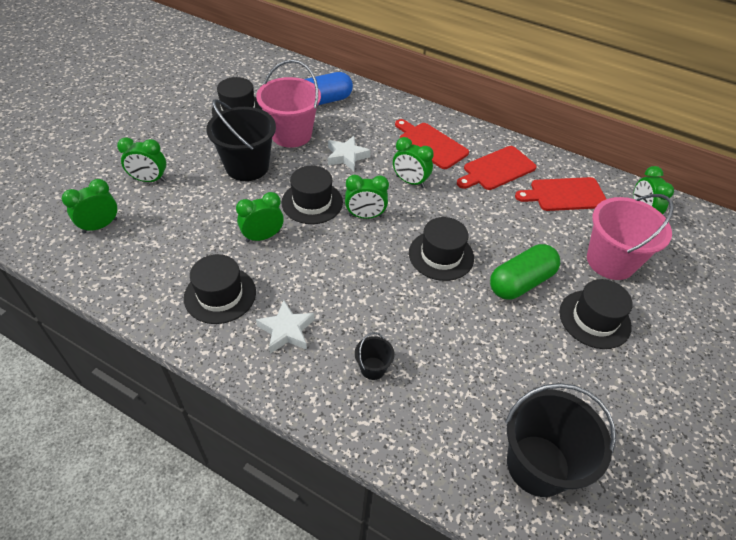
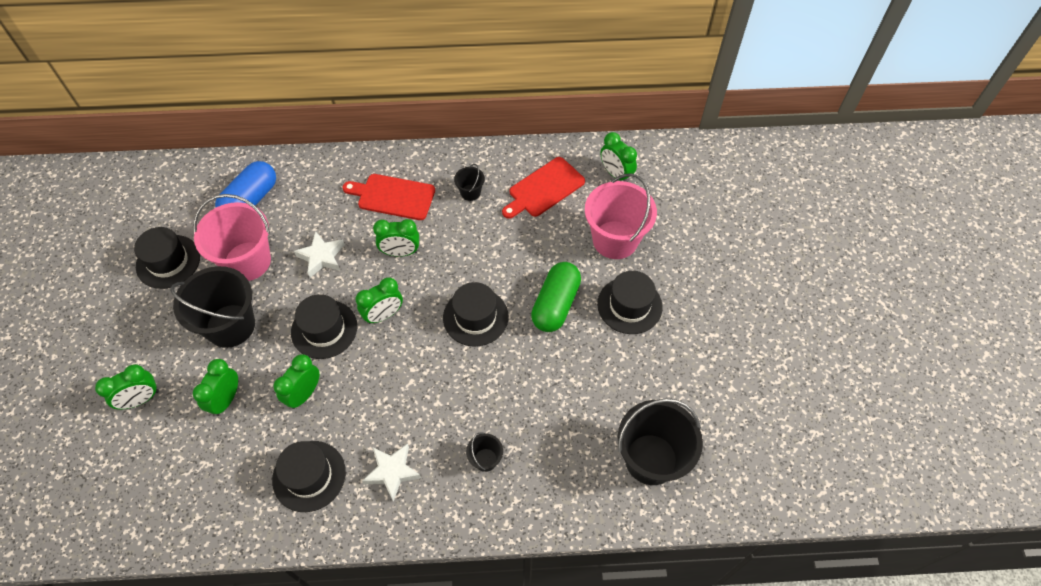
camera: 30 degrees left, 10 degrees up
green clock [62,179,117,234] -> green clock moved to [193,359,238,416]
red cutting board [457,146,537,190] -> black bucket [454,164,485,201]

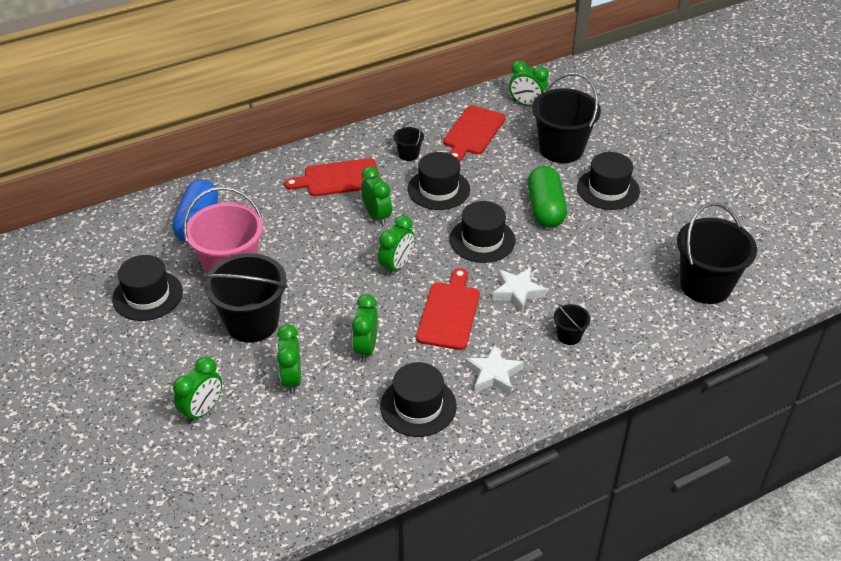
camera: 25 degrees left, 15 degrees down
black hat [291,294,357,359] -> black hat moved to [408,152,470,210]
white star [294,231,345,278] -> white star moved to [492,267,547,313]
green clock [373,219,419,257] -> green clock turned 90 degrees counterclockwise [361,166,392,226]
pink bucket [585,173,657,259] -> black bucket [532,73,601,163]
none -> red cutting board [416,268,480,350]

